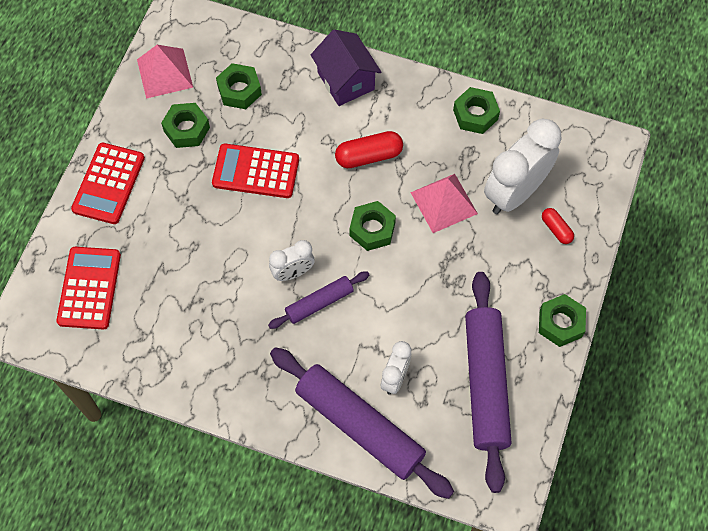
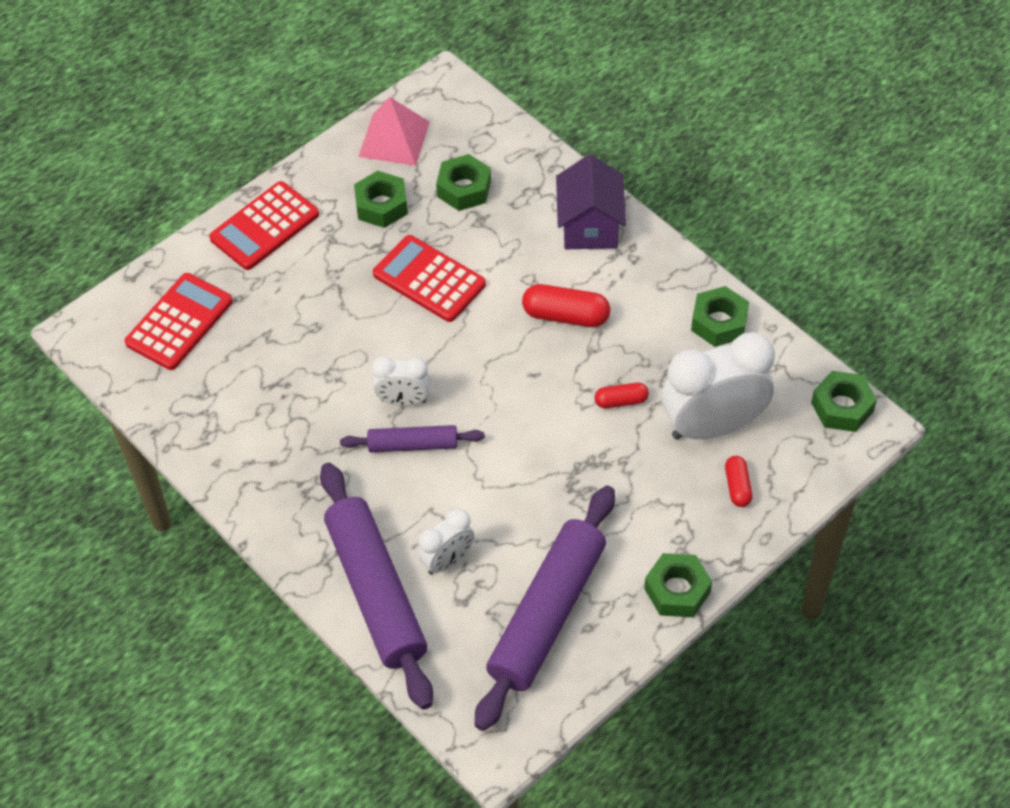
camera: 30 degrees right, 10 degrees down
green nut [349,201,396,251] -> green nut moved to [811,371,877,432]
pink pyramid [410,174,478,233] -> red capsule [595,383,649,408]

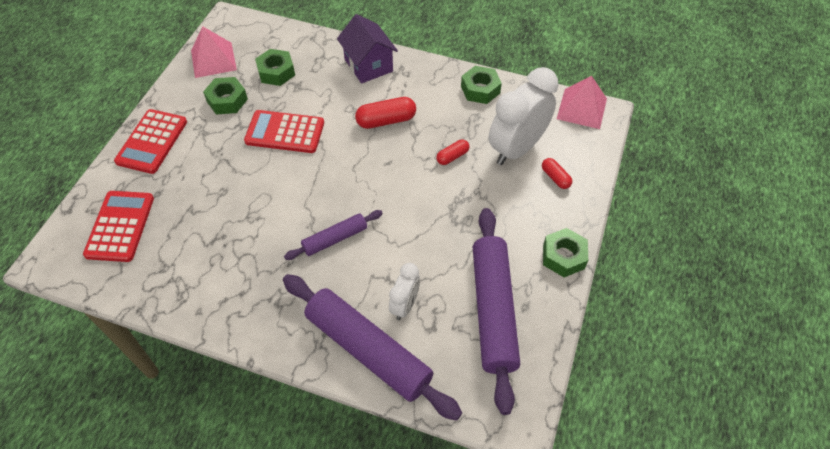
camera: 30 degrees left, 0 degrees up
white clock [372,356,430,406] -> none
green nut [811,371,877,432] -> pink pyramid [557,76,607,129]

